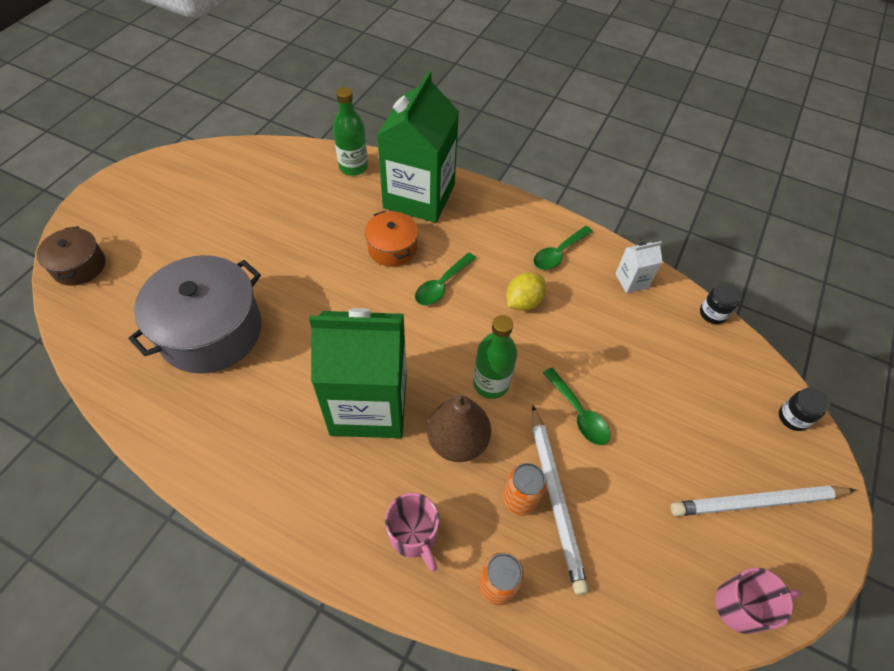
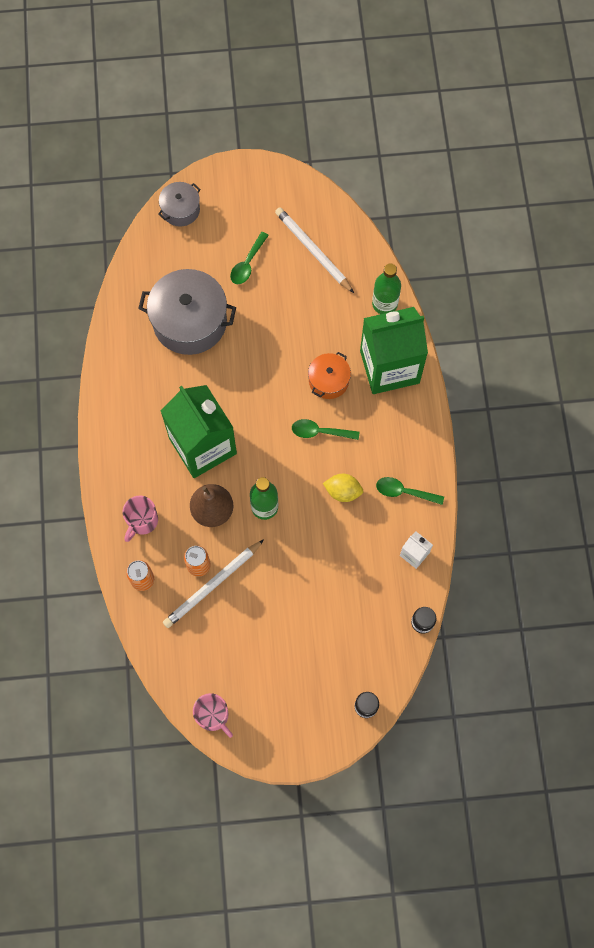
camera: 60 degrees right, 15 degrees up
brown pot [37,226,105,286] -> grey pot [158,182,201,227]
green spoon [543,368,610,445] -> green spoon moved to [230,232,269,284]
white pencil [671,485,855,516] -> white pencil moved to [275,207,354,293]

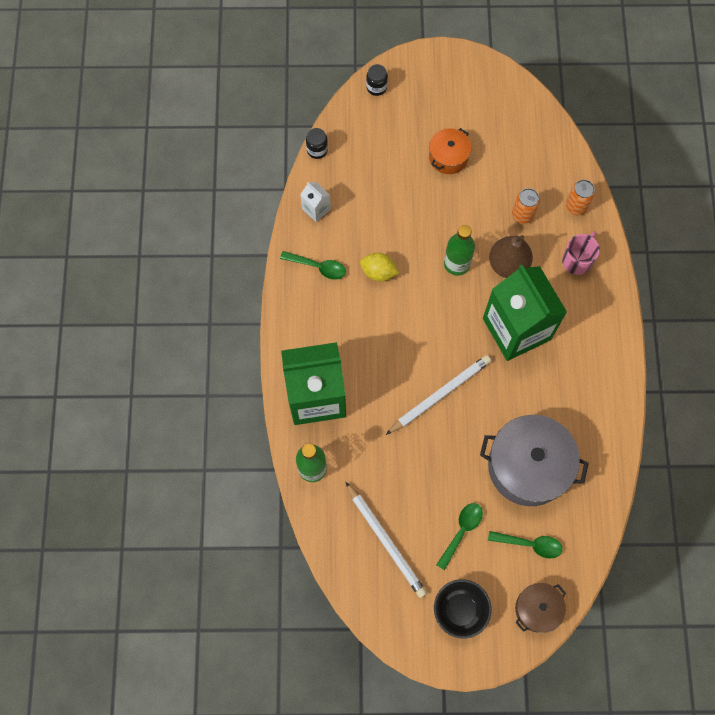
camera: 175 degrees left, 0 degrees up
grey pot [158,182,201,227] -> brown pot [515,583,566,633]
white pencil [163,539,264,628] -> white pencil moved to [386,355,491,435]
pink mug [193,693,233,738] -> none
green spoon [292,419,359,440] -> green spoon moved to [488,531,563,559]
orange pot [308,352,351,399] -> orange pot moved to [429,128,472,174]
none -> black bowl [434,579,492,639]

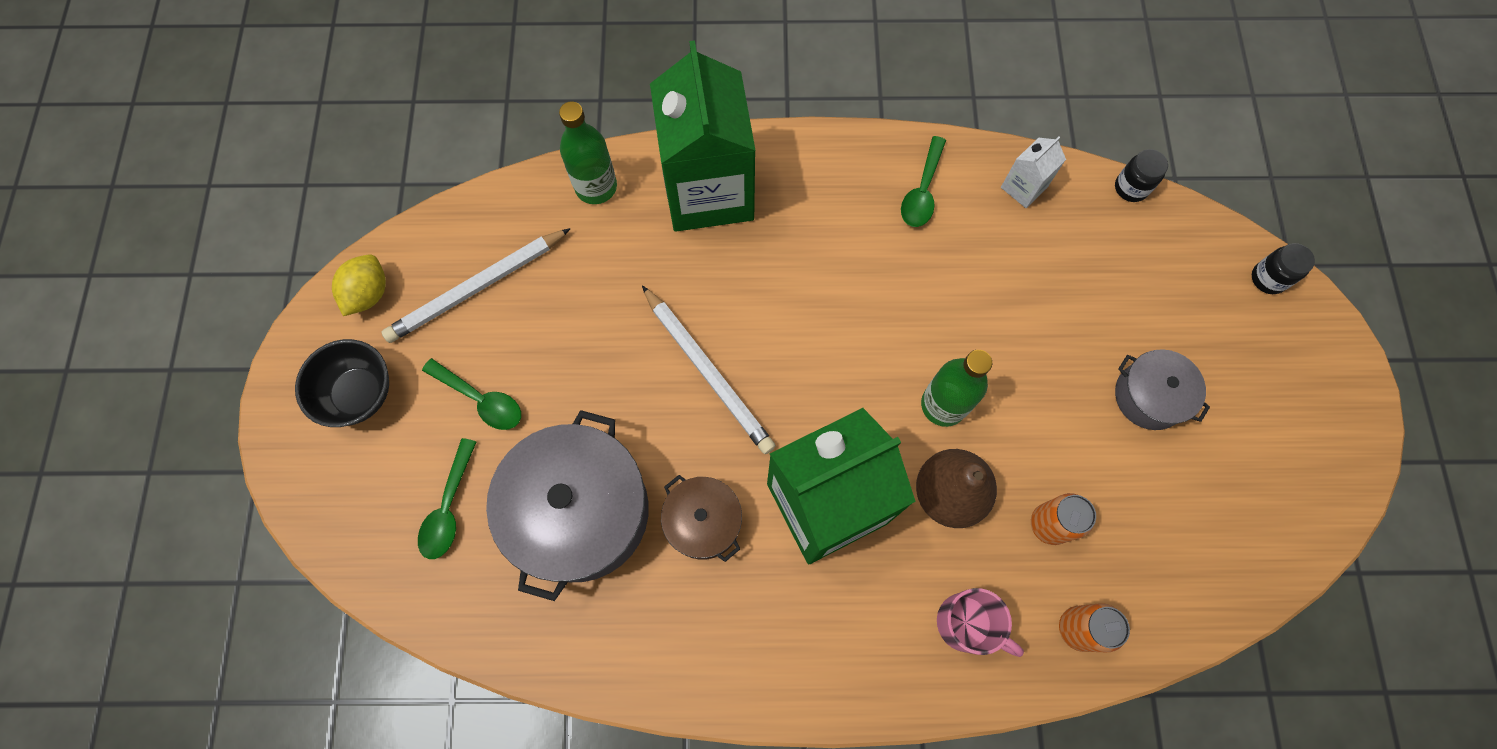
camera: 90 degrees right, 0 degrees up
yellow lemon [360,253,399,281] -> yellow lemon moved to [332,254,386,316]
orange pot [429,128,472,174] -> grey pot [1115,349,1210,430]
brown pot [515,583,566,633] -> brown pot moved to [661,475,742,562]

